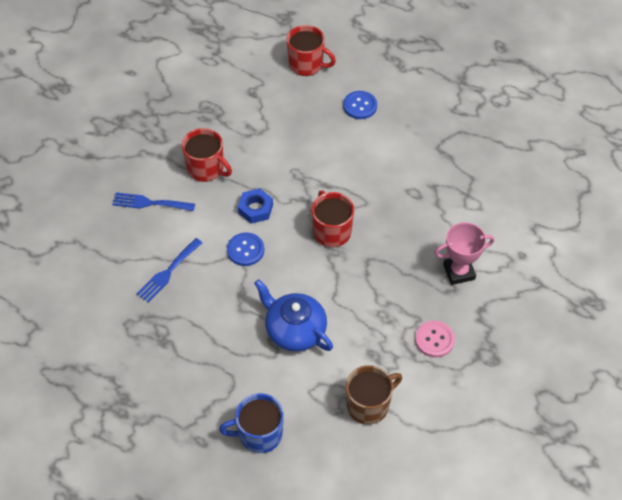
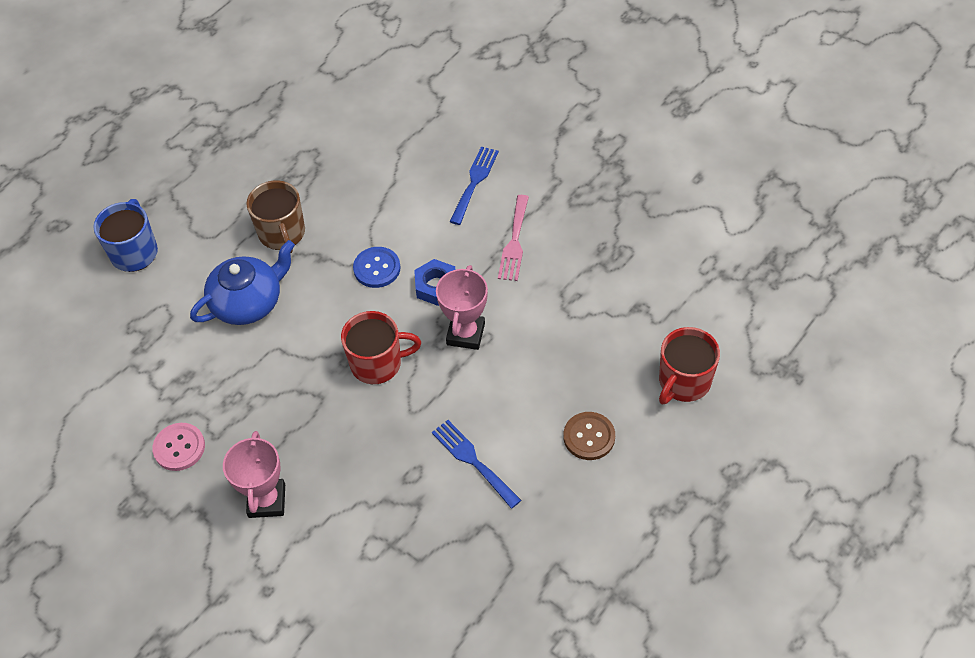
camera: 105 degrees right, 0 degrees up
blue fork [136,238,202,303] -> blue fork moved to [432,420,521,509]
red mug [182,128,232,182] -> pink fork [498,195,529,281]
blue button [343,91,377,119] -> brown button [563,412,615,460]
brown mug [346,365,402,425] -> brown mug moved to [246,180,305,253]
none -> pink trophy [436,265,488,350]

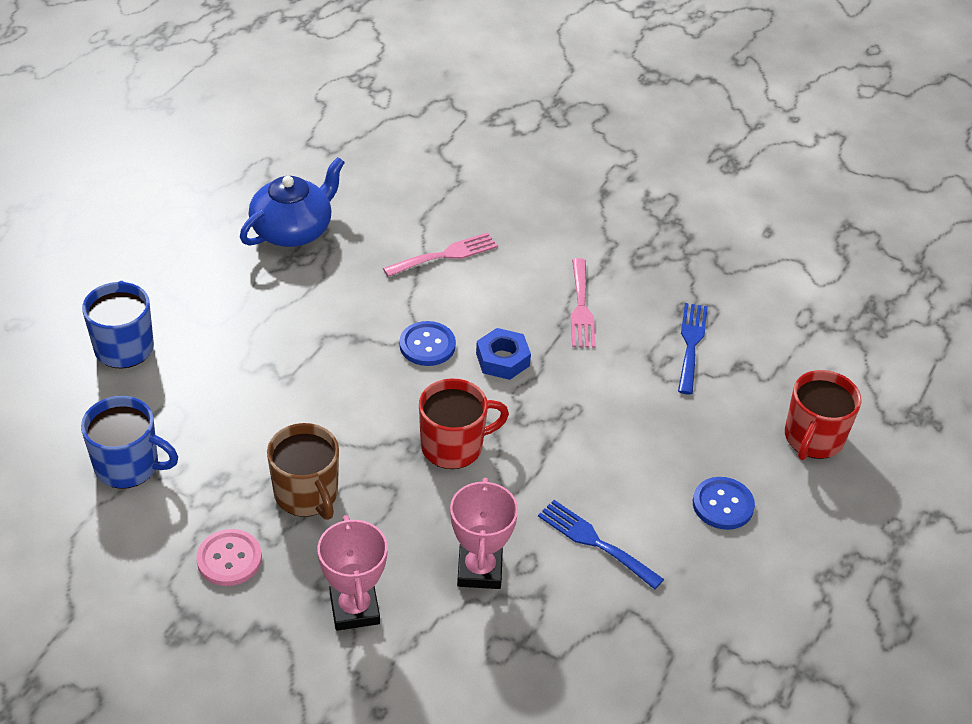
camera: 15 degrees left, 10 degrees down
blue teapot [190,240,295,325] -> blue teapot moved to [240,157,345,247]
brown mug [246,180,305,253] -> brown mug moved to [267,423,339,520]
pink trophy [436,265,488,350] -> pink trophy moved to [450,478,518,589]
blue fork [450,147,499,225] -> blue fork moved to [678,303,708,395]
brown button [563,412,615,460] -> blue button [693,477,755,530]
none -> blue mug [81,396,178,489]
none -> pink fork [383,232,498,277]

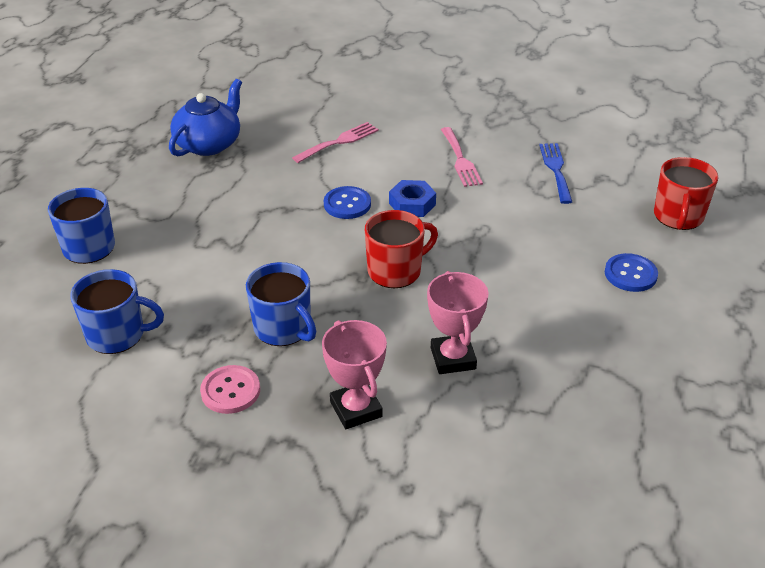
camera: 10 degrees left, 5 degrees down
brown mug [267,423,339,520] -> blue mug [246,262,316,346]
blue fork [538,500,664,590] -> none

